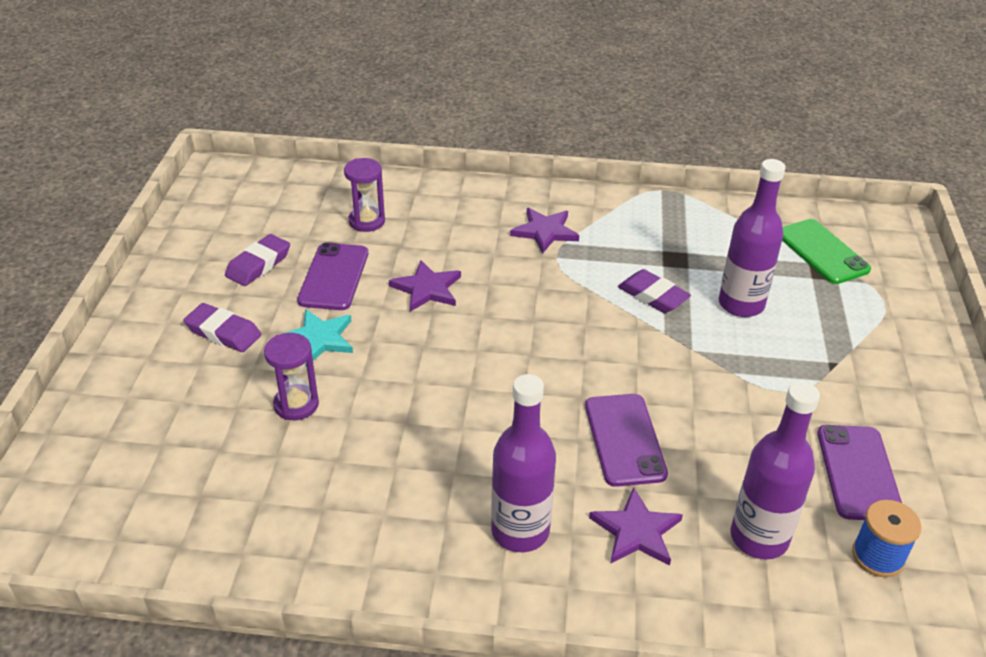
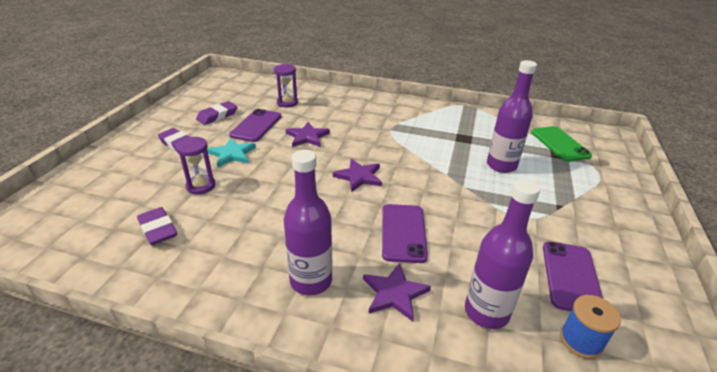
camera: 10 degrees right, 5 degrees down
purple star [510,208,579,253] -> purple star moved to [333,159,382,192]
purple eraser [618,269,691,313] -> purple eraser moved to [137,207,177,245]

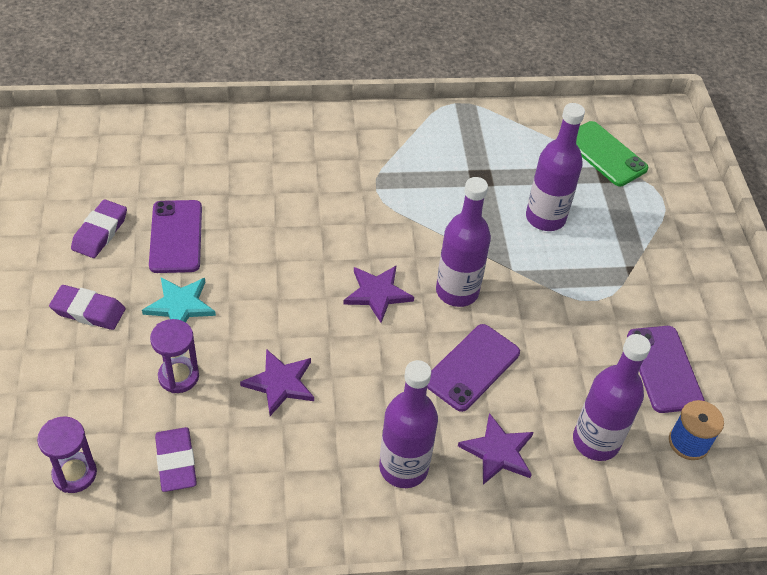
camera: 25 degrees left, 15 degrees up
purple eraser [137,207,177,245] -> purple eraser turned 45 degrees clockwise [155,427,197,492]
purple hourglass [274,64,298,108] -> purple hourglass moved to [37,417,97,493]
purple star [286,122,330,147] -> purple star moved to [240,349,314,416]
purple phone [382,204,428,263] -> purple phone turned 60 degrees clockwise [427,324,520,412]
none -> purple bottle [436,177,491,307]

